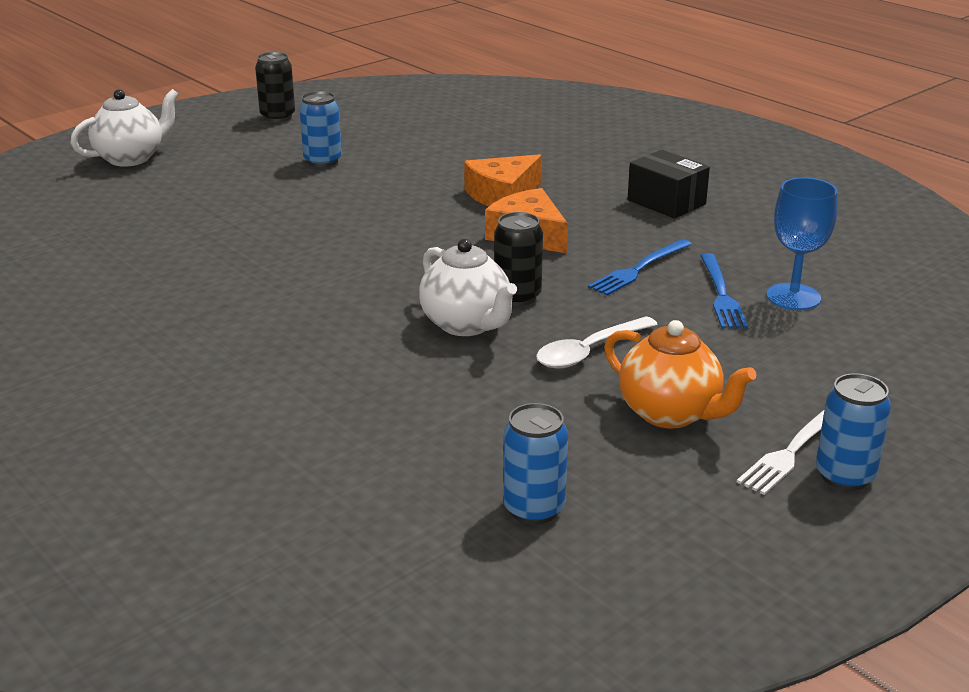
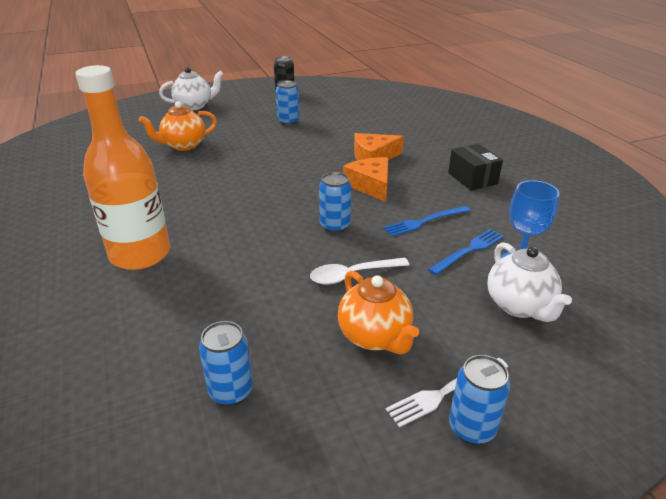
camera: 20 degrees right, 5 degrees up
white teapot [419,239,517,336] -> white teapot moved to [487,242,572,322]
black can [494,212,543,306] -> blue can [319,172,351,233]
blue fork [700,253,748,328] -> blue fork turned 150 degrees counterclockwise [428,229,504,275]
none -> orange bottle [76,65,170,270]
none -> orange teapot [139,101,217,151]

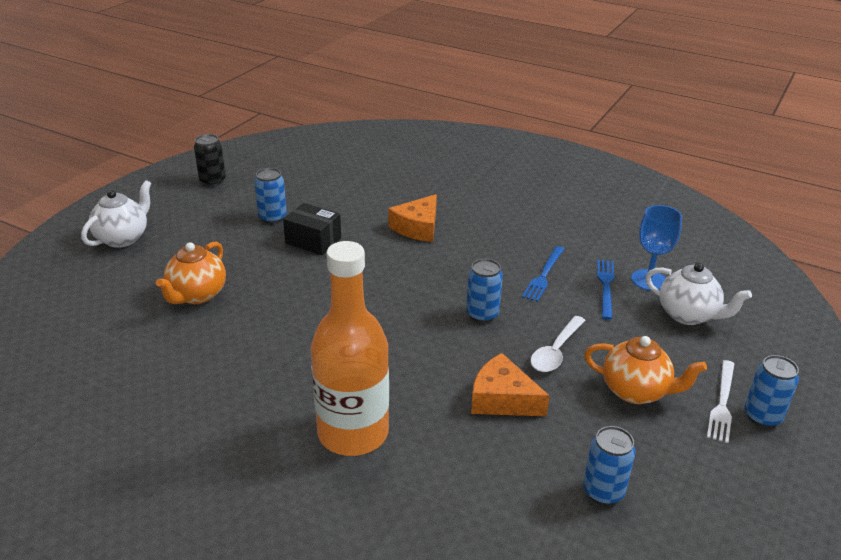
camera: 40 degrees left, 0 degrees up
orange cheese [343,157,388,202] -> orange cheese moved to [471,353,550,416]
black box [448,144,503,191] -> black box moved to [283,203,341,255]

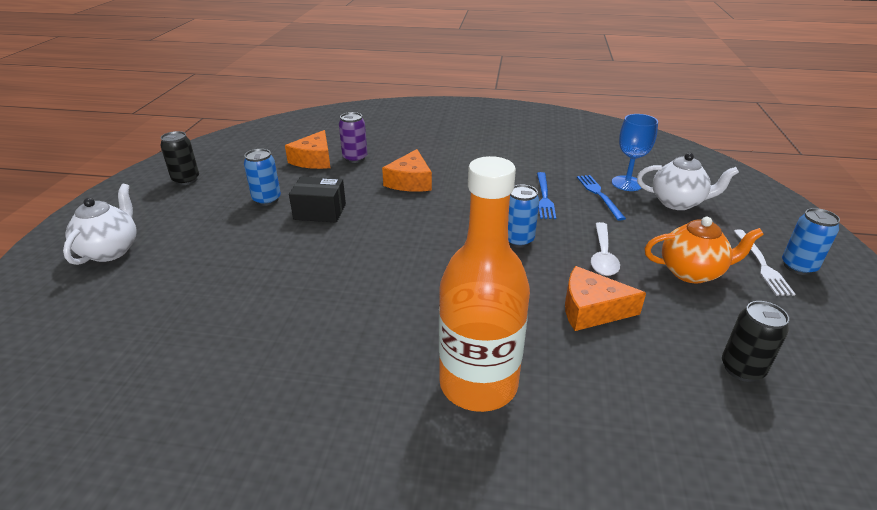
camera: 20 degrees left, 0 degrees up
orange teapot [156,242,226,304] -> none
blue can [583,426,636,505] -> black can [722,301,789,382]
none -> orange cheese [285,130,330,169]
none -> purple can [339,112,367,163]

